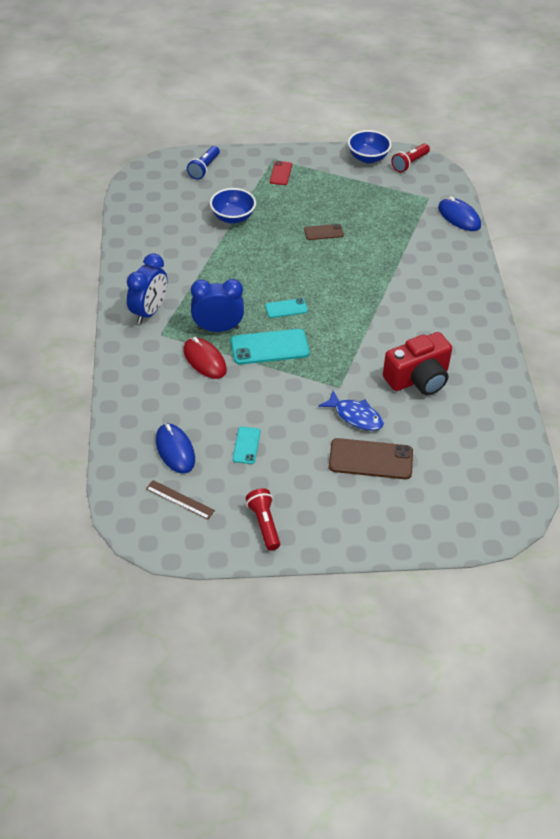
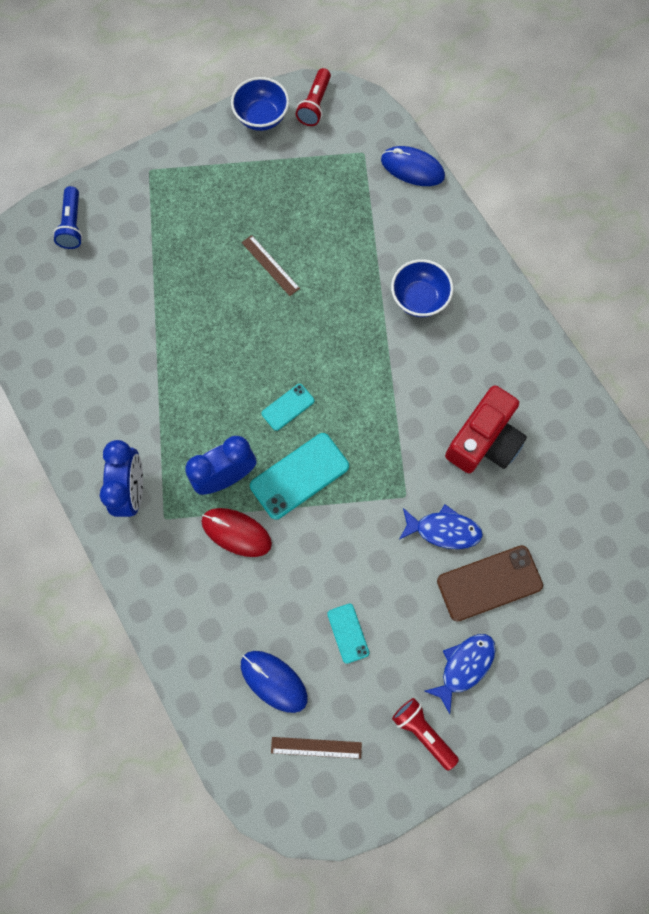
camera: 25 degrees left, 25 degrees up
blue bowl [210,188,256,224] -> blue bowl moved to [391,259,453,317]
red phone [270,161,292,185] -> none
brown phone [304,224,344,240] -> brown ruler [242,235,300,296]
none -> blue fish [425,634,496,714]

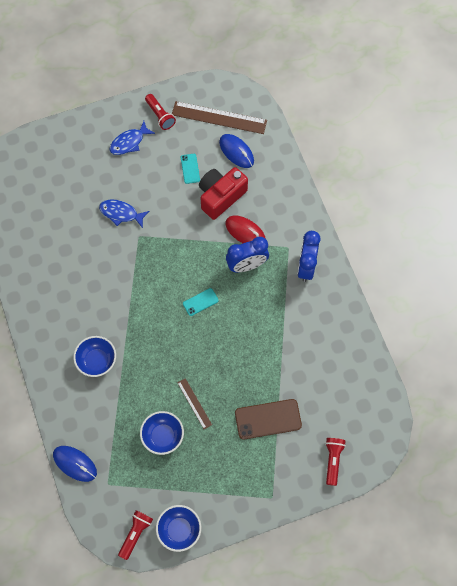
camera: 170 degrees left, 5 degrees down
blue flashlight [53,186,83,249] -> red flashlight [325,438,346,486]
turquoise phone [250,433,349,520] -> none
brown ruler [271,737,362,759] -> brown ruler [172,101,267,134], size x1.93
brown phone [437,545,543,622] -> brown phone moved to [235,399,302,439]
red camera [445,385,527,473] -> red camera moved to [199,167,248,220]
none -> blue bowl [140,411,184,455]

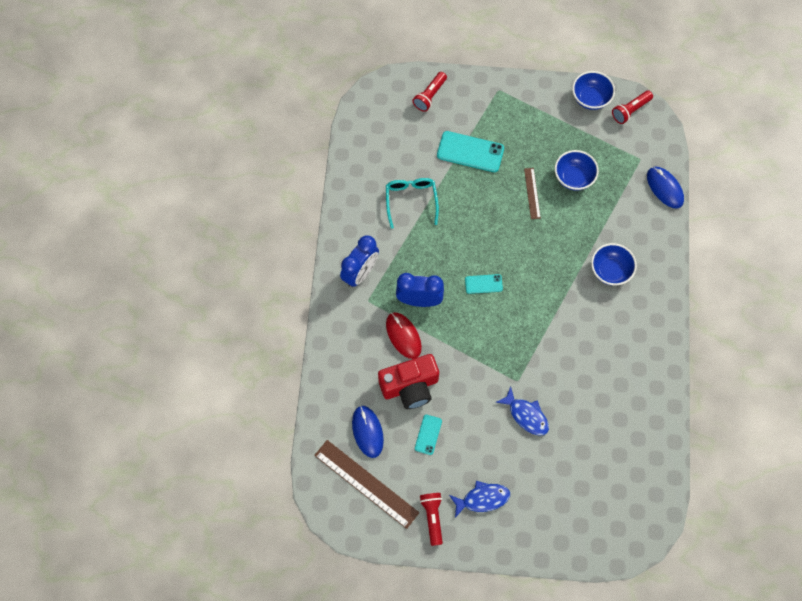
camera: 155 degrees left, 0 degrees up
brown phone [235,399,302,439] -> turquoise phone [437,131,504,172]
none -> turquoise glasses [386,178,439,229]

